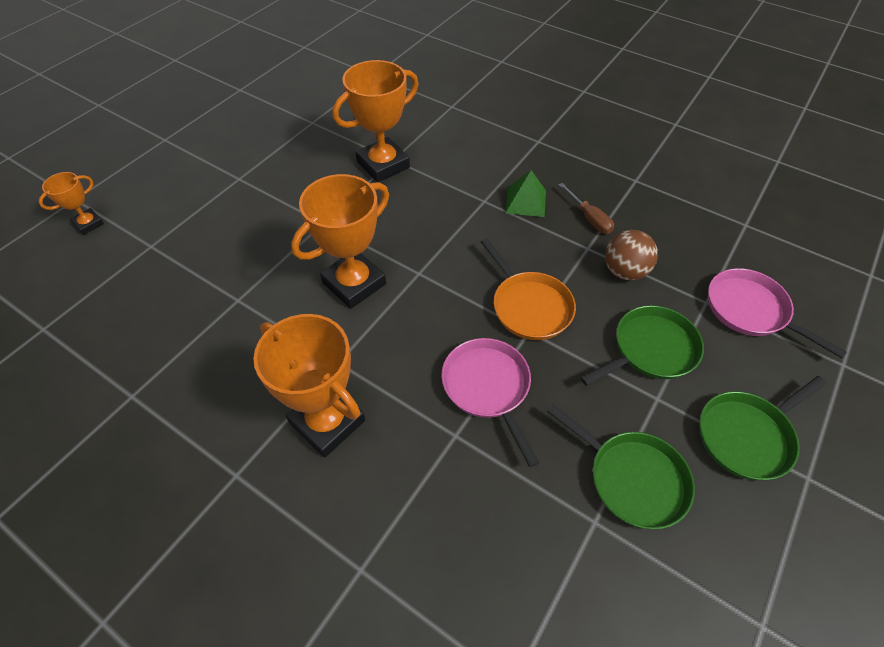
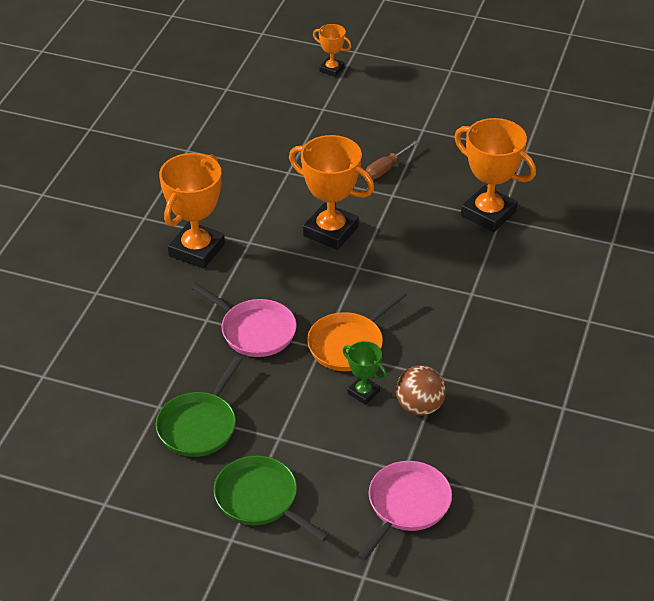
camera: 75 degrees right, 10 degrees down
pink pan [441,338,539,467] -> pink pan turned 75 degrees clockwise [191,283,297,357]
green pyramid [505,170,546,217] -> none
brown screwdriver [559,183,614,234] -> brown screwdriver moved to [366,141,418,179]
green pan [581,305,704,386] -> none
none -> green trophy [343,341,387,405]

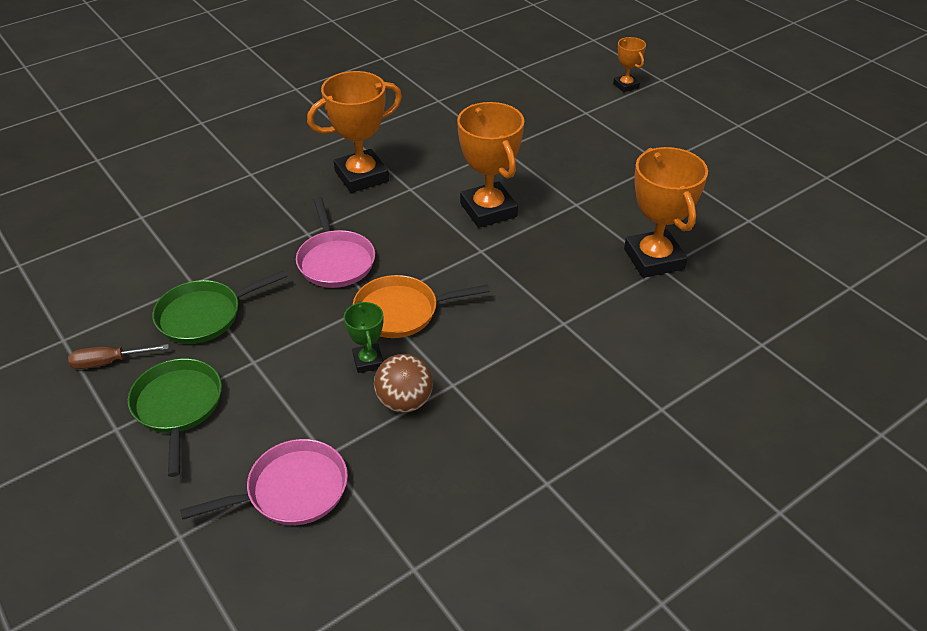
camera: 35 degrees right, 0 degrees up
brown screwdriver [366,141,418,179] -> brown screwdriver moved to [68,344,169,369]

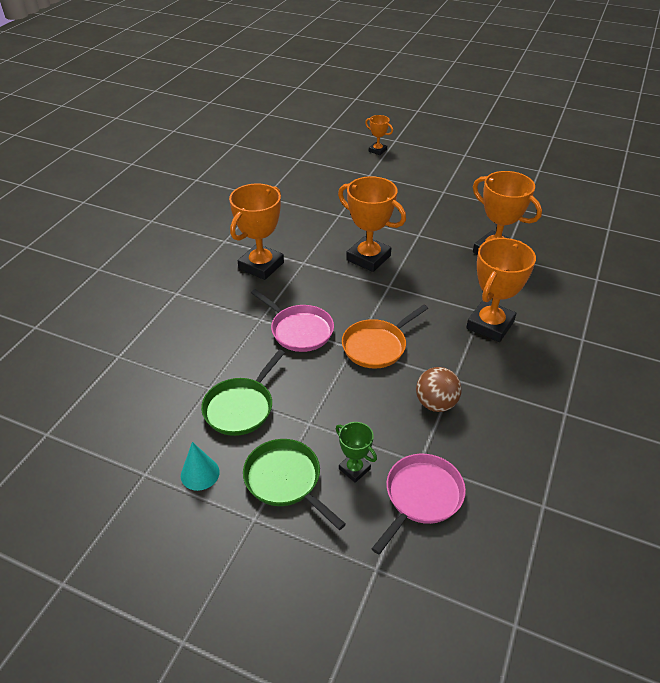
camera: 30 degrees left, 0 degrees up
brown screwdriver [68,344,169,369] -> turquoise cone [181,442,220,491]
green trophy [344,301,384,373] -> green trophy moved to [336,422,377,483]
none -> orange trophy [466,238,536,342]

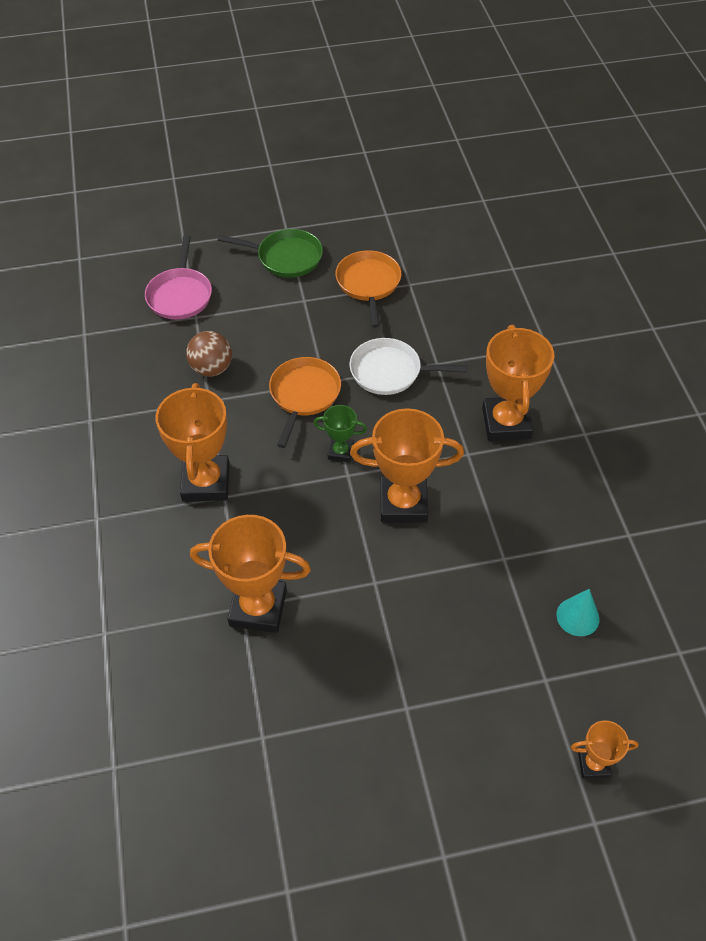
camera: 145 degrees right, 10 degrees up
turquoise cone [181,442,220,491] -> turquoise cone moved to [556,589,600,636]
green pan [201,350,285,436] -> orange pan [336,250,401,328]
pink pan [251,289,334,352] -> white pan [349,338,467,395]
green trophy [336,422,377,483] -> green trophy moved to [313,405,367,462]

